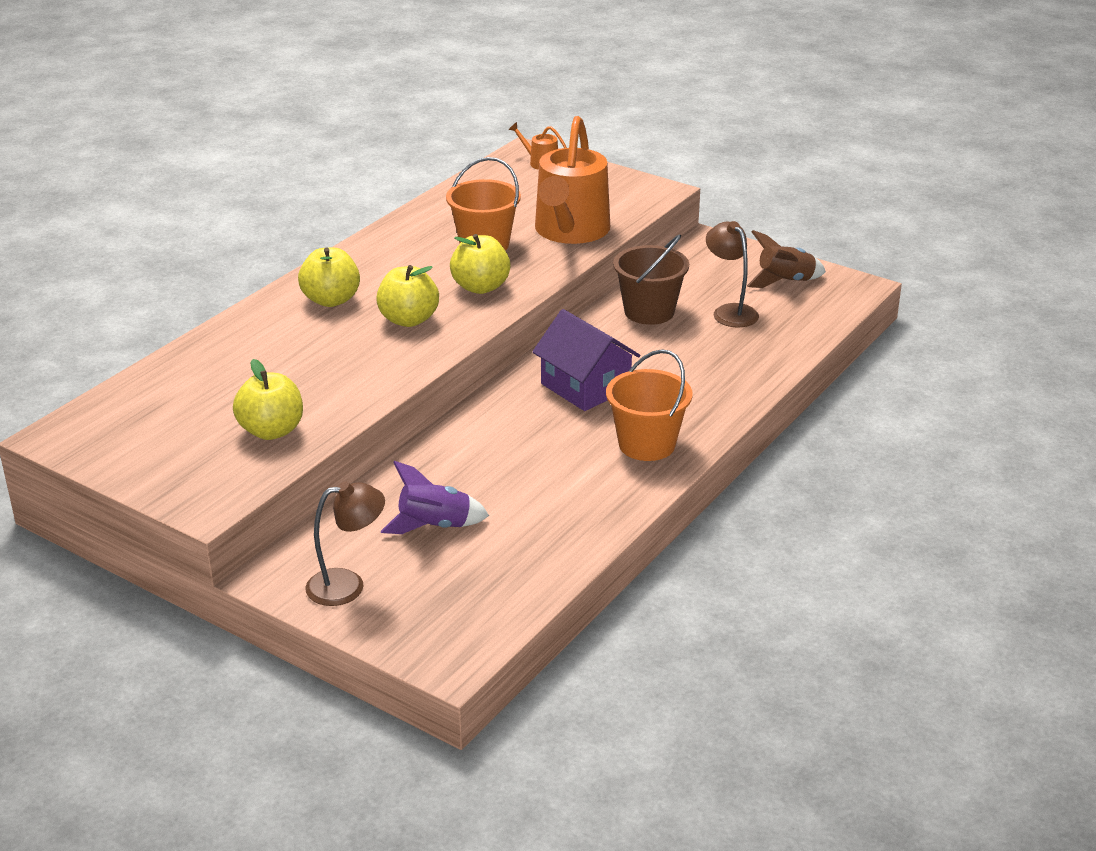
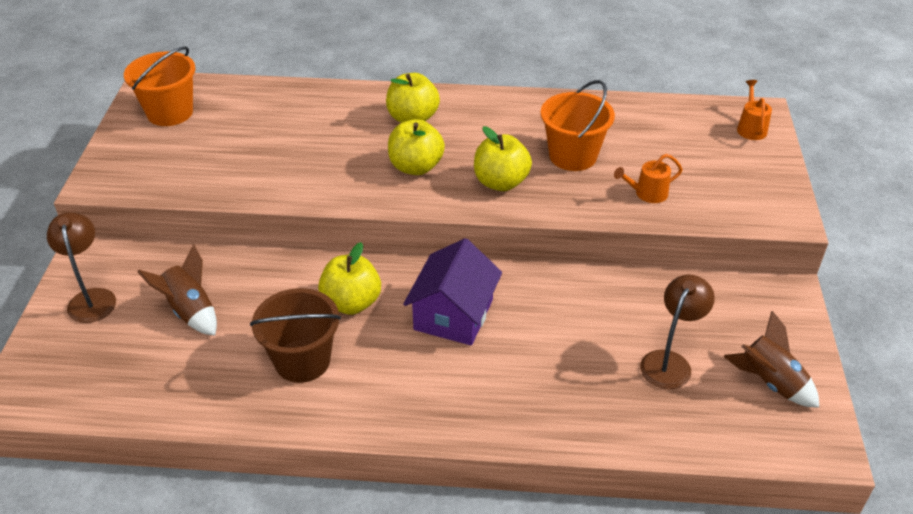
camera: 60 degrees right, 10 degrees up
yellow apple [233,359,303,440] -> yellow apple moved to [318,242,381,315]
brown lamp [305,481,385,606] -> brown lamp turned 150 degrees counterclockwise [47,212,116,323]
purple rocket [381,461,489,534] -> brown rocket [137,244,217,336]
orange watering can [535,116,610,244] -> orange watering can [614,154,683,203], size x0.41
orange bucket [606,349,693,461] -> orange bucket moved to [124,46,196,126]
brown bucket [613,235,689,325] -> brown bucket moved to [250,288,341,383]

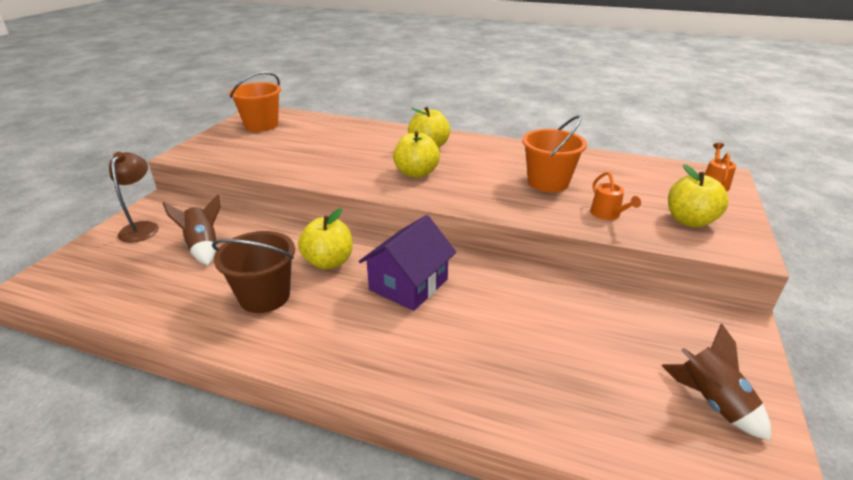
camera: 15 degrees right, 10 degrees down
yellow apple [474,126,532,191] -> yellow apple moved to [668,164,729,228]
orange watering can [614,154,683,203] -> orange watering can turned 105 degrees counterclockwise [590,172,641,220]
brown lamp [640,274,715,389] -> none

